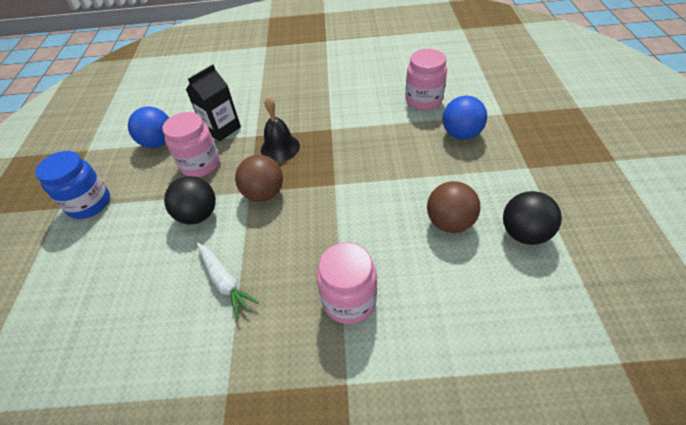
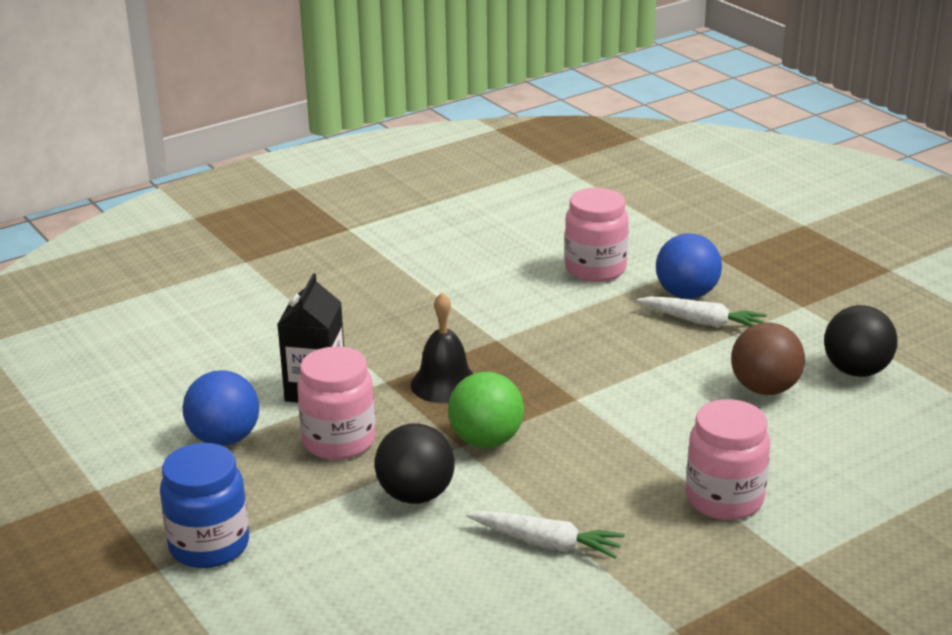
camera: 35 degrees left, 20 degrees down
brown ball [235,155,283,202] -> green ball [448,372,524,448]
none -> white carrot [637,296,767,327]

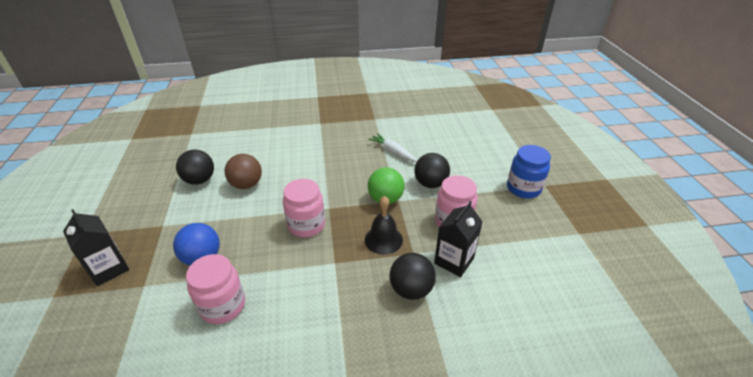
camera: 155 degrees left, 10 degrees up
blue ball [183,370,259,446] -> none
white carrot [637,296,767,327] -> none
pink jar [686,399,770,520] -> pink jar moved to [283,179,325,237]
none -> black carton [63,209,129,286]
none -> black ball [390,253,436,300]

